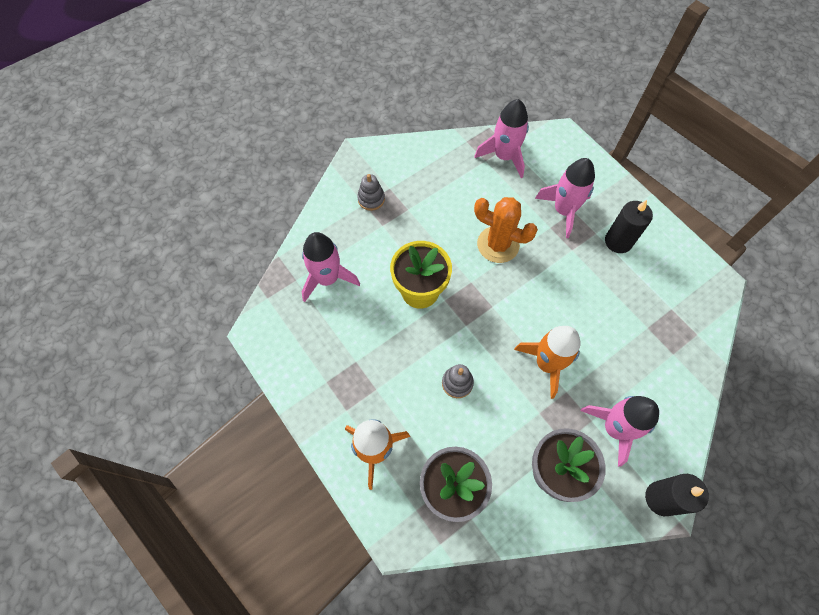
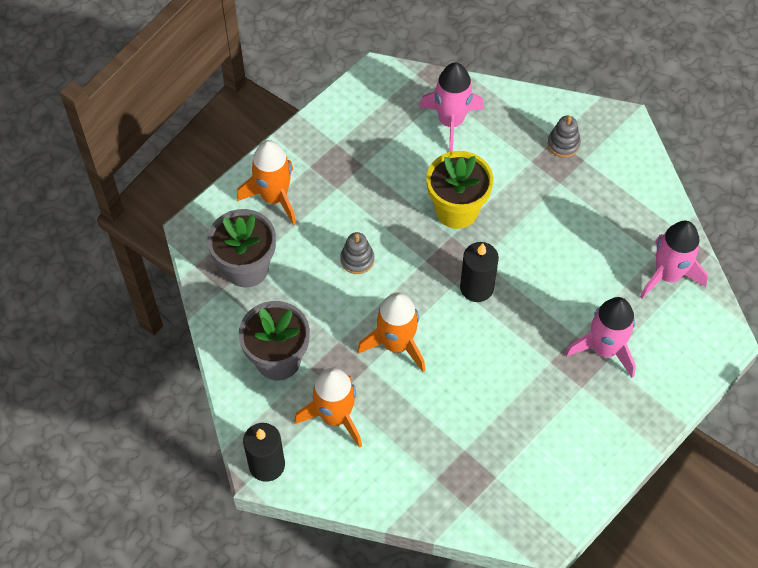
camera: 80 degrees right, 5 degrees down
orange cactus [474,197,538,263] -> none
pink rocket [581,396,659,467] -> orange rocket [294,368,362,448]
black candle [605,200,653,253] -> black candle moved to [460,242,499,302]

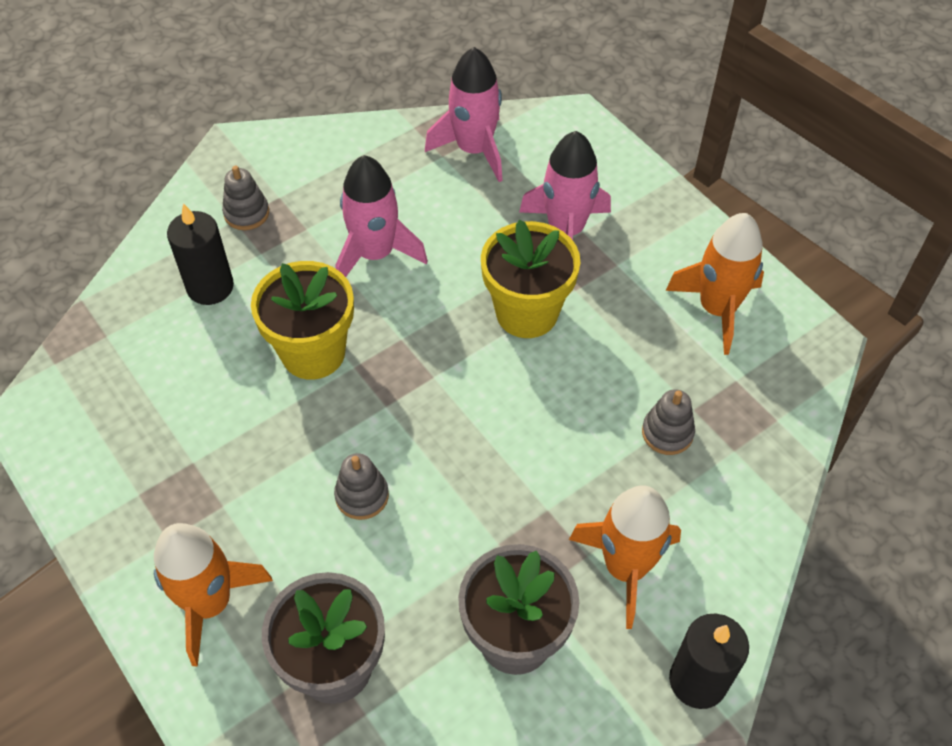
camera: 80 degrees left, 5 degrees down
orange rocket [357,292,425,372] -> orange rocket moved to [665,213,764,355]
pink rocket [419,62,484,152] -> pink rocket moved to [335,155,428,277]
black candle [460,242,499,302] -> black candle moved to [167,203,234,305]
none -> yellow flower pot [481,219,580,338]
none -> grey stacking toy [642,389,695,455]

